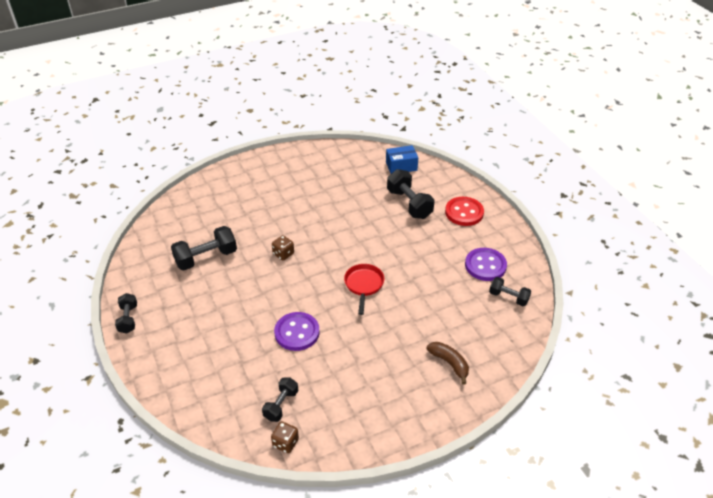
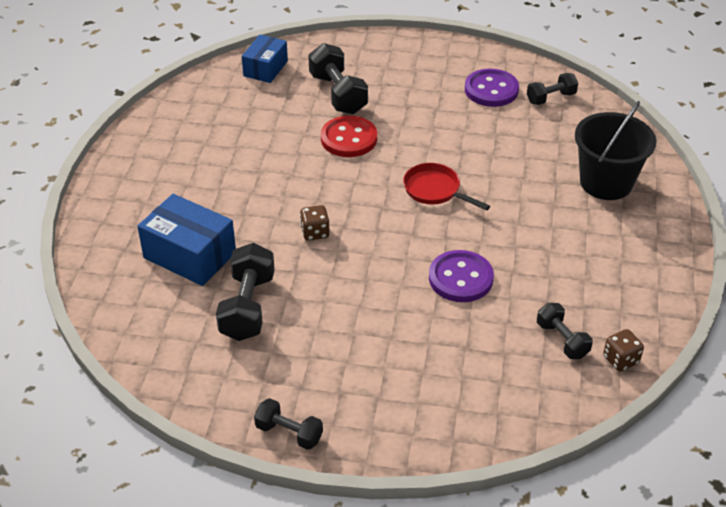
camera: 55 degrees left, 0 degrees up
black dumbbell [387,169,435,219] -> black dumbbell turned 60 degrees clockwise [308,43,368,114]
brown banana [427,342,469,384] -> black bucket [575,101,656,200]
red button [445,197,484,226] -> red button moved to [321,116,377,157]
none -> blue box [137,194,236,286]

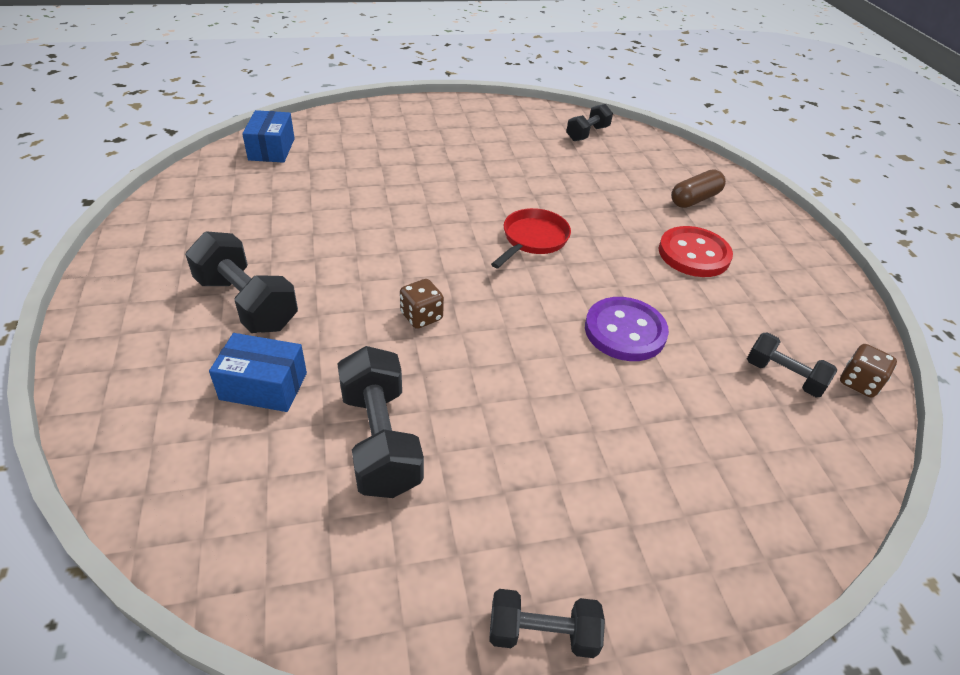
camera: 25 degrees left, 0 degrees up
blue box [137,194,236,286] -> blue box [209,333,307,412], size x0.65
black dumbbell [308,43,368,114] -> black dumbbell moved to [185,231,298,333]
red button [321,116,377,157] -> red button moved to [659,226,733,277]
red pan [403,163,490,211] -> red pan turned 105 degrees clockwise [491,208,571,268]
purple button [465,69,519,107] -> none
black bucket [575,101,656,200] -> brown capsule [671,170,726,208]

